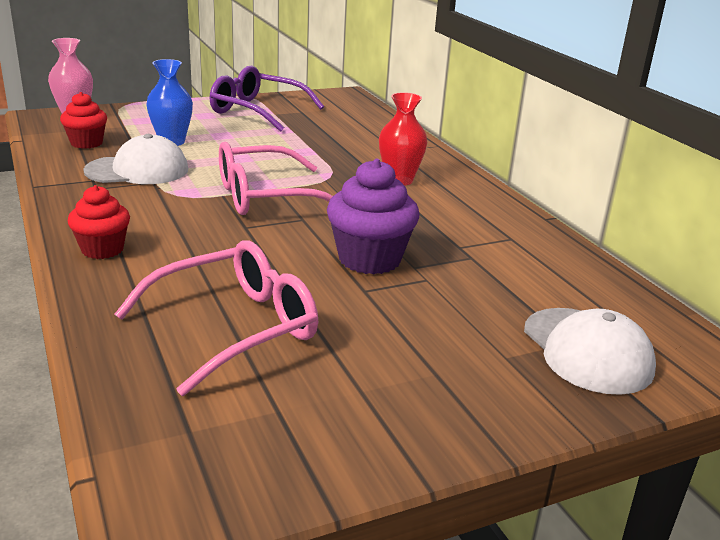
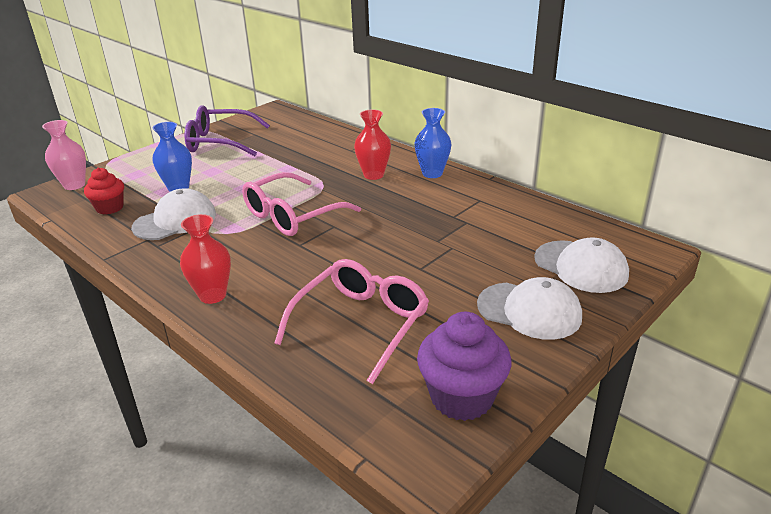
camera: 20 degrees left, 5 degrees up
red cupcake [68,185,130,259] -> red vase [180,214,231,304]
purple cupcake [327,159,419,274] -> purple cupcake moved to [417,312,511,421]
none -> blue vase [414,108,451,178]
none -> white cap [477,277,582,340]

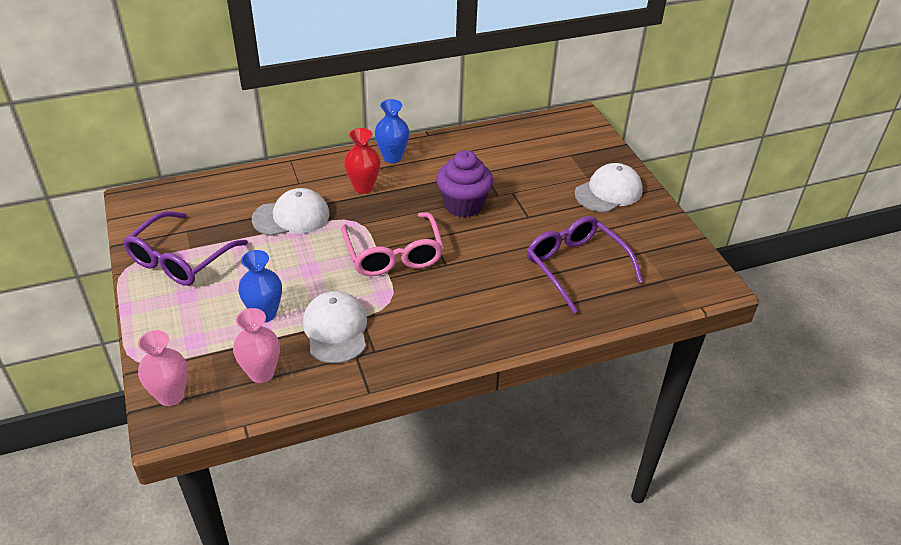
camera: 65 degrees left, 10 degrees up
red cupcake [84,168,124,215] -> pink vase [233,308,280,383]
red vase [180,214,231,304] -> none
pink glasses [274,259,429,384] -> purple glasses [527,216,643,313]
purple cupcake [417,312,511,421] -> purple cupcake moved to [436,150,493,217]
white cap [534,237,629,293] -> white cap moved to [252,188,330,236]

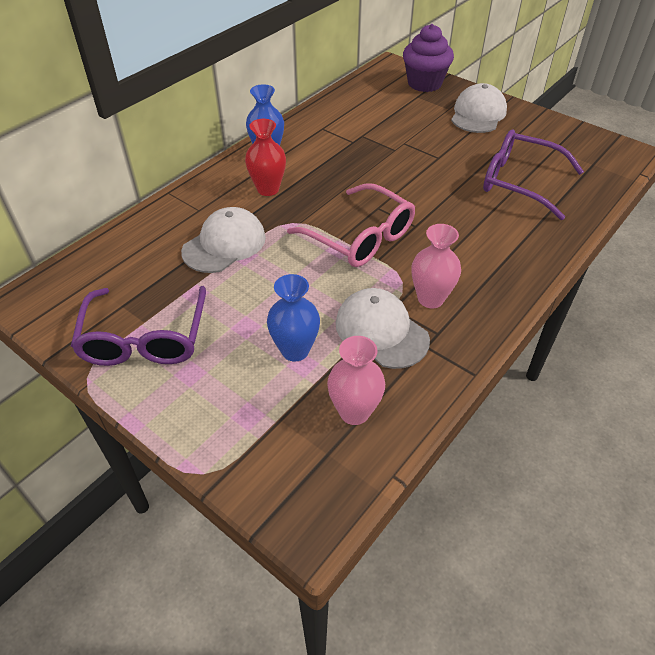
camera: 30 degrees left, 5 degrees up
pink vase [138,330,188,406] -> pink vase moved to [412,224,461,308]
purple cupcake [436,150,493,217] -> purple cupcake moved to [403,24,454,92]

